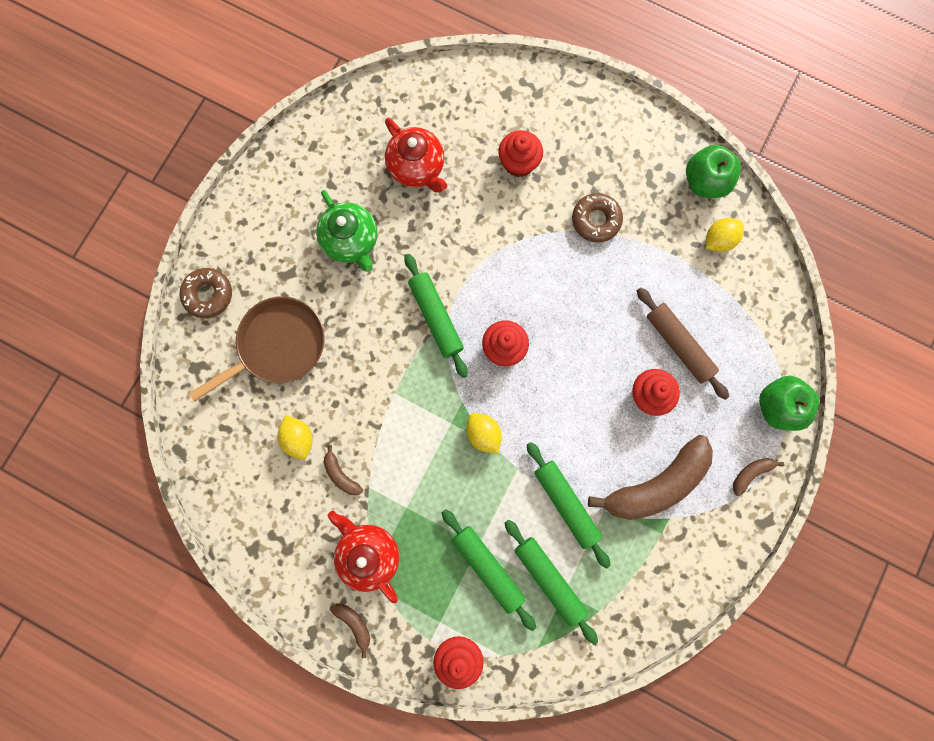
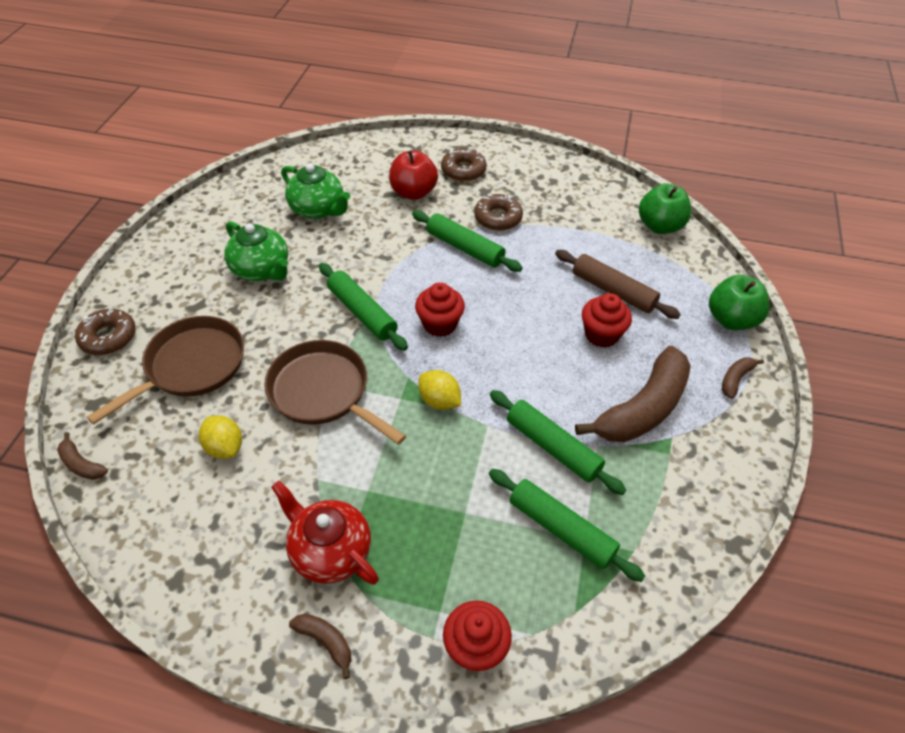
camera: 15 degrees left, 30 degrees down
brown banana [324,445,363,495] -> brown banana moved to [57,432,108,480]
red teapot [385,118,447,193] -> green teapot [281,163,350,219]
green rolling pin [442,509,536,631] -> green rolling pin moved to [412,210,523,272]
red cupcake [498,130,543,177] -> red apple [389,150,438,200]
green apple [686,145,741,198] -> green apple moved to [639,183,691,234]
yellow lemon [706,218,744,252] -> none
none -> brown pan [264,340,406,445]
none -> brown donut [441,148,486,182]

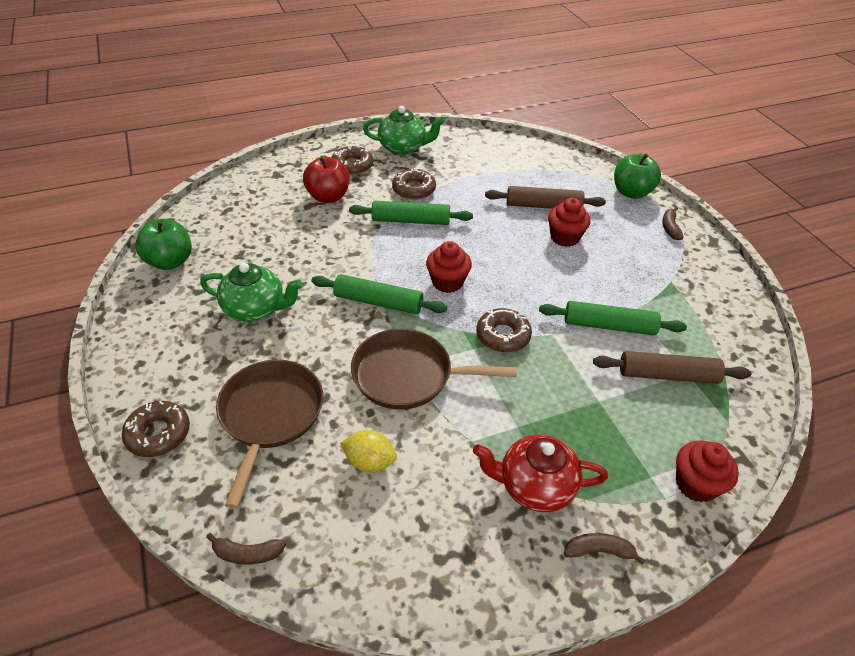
camera: 35 degrees left, 5 degrees down
green teapot [281,163,350,219] -> green teapot moved to [363,106,445,155]
yellow lemon [418,370,461,410] -> brown donut [476,308,532,352]
green rolling pin [489,469,645,582] -> brown rolling pin [593,351,751,384]
brown banana [575,346,691,442] -> none
green apple [639,183,691,234] -> green apple moved to [135,219,192,270]

